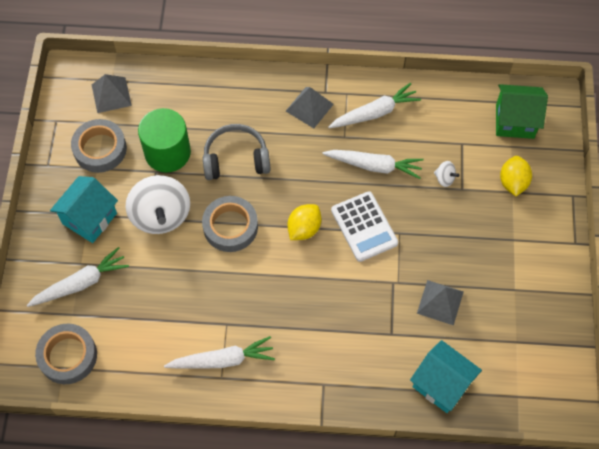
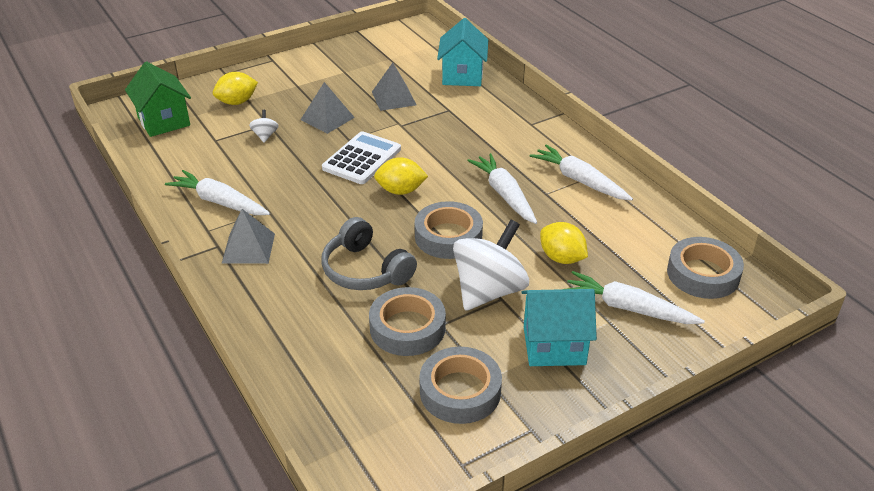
camera: 125 degrees left, 25 degrees down
grey pyramid [92,74,132,113] -> grey pyramid moved to [301,82,355,134]
green cylinder [138,108,191,173] -> grey tape [369,287,446,356]
white carrot [322,150,423,179] -> white carrot moved to [467,153,537,224]
none -> yellow lemon [540,222,588,264]

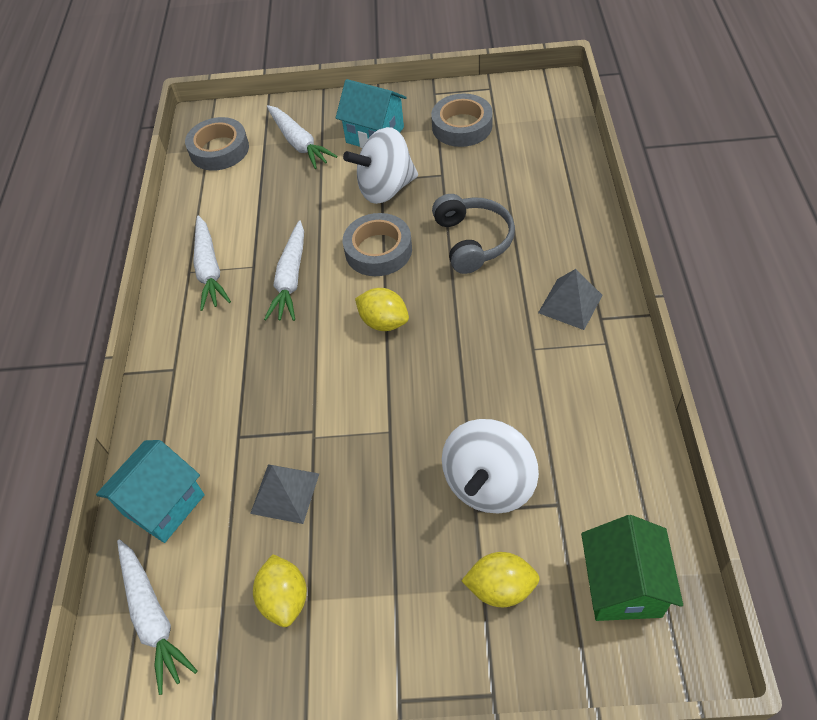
camera: 145 degrees left, 15 degrees up
white carrot [165,170,270,215] -> white carrot moved to [117,539,197,695]
white spinning top [249,110,279,143] -> white spinning top [442,419,539,514], size x2.37
grey pyramid [301,82,355,134] -> none
white calculator [322,131,401,184] -> none
grey tape [369,287,446,356] -> none
yellow lemon [540,222,588,264] -> yellow lemon moved to [253,554,307,627]

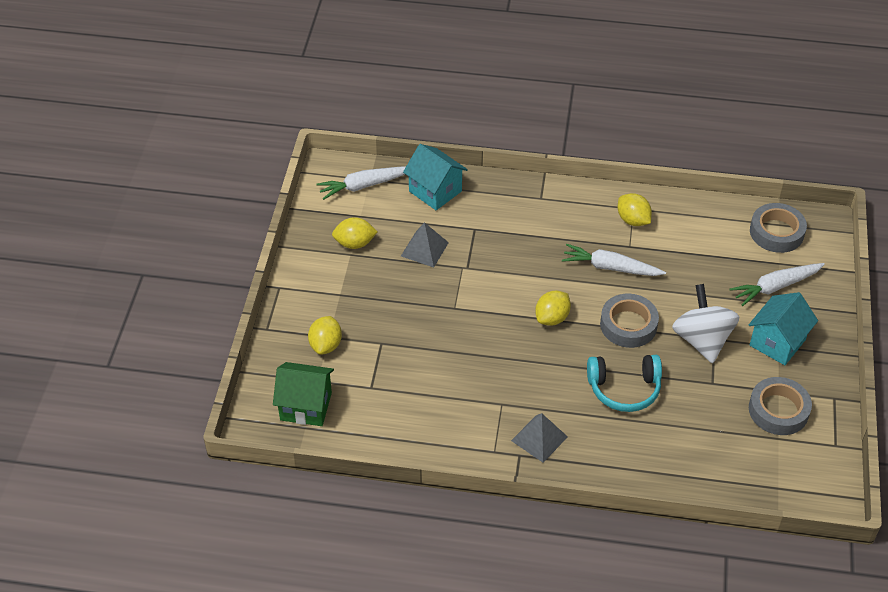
camera: 95 degrees right, 5 degrees down
white carrot [193,215,231,311] -> yellow lemon [618,193,652,226]
grey headphones [432,194,515,274] -> turquoise headphones [587,355,662,412]
white spinning top [442,419,539,514] -> none

